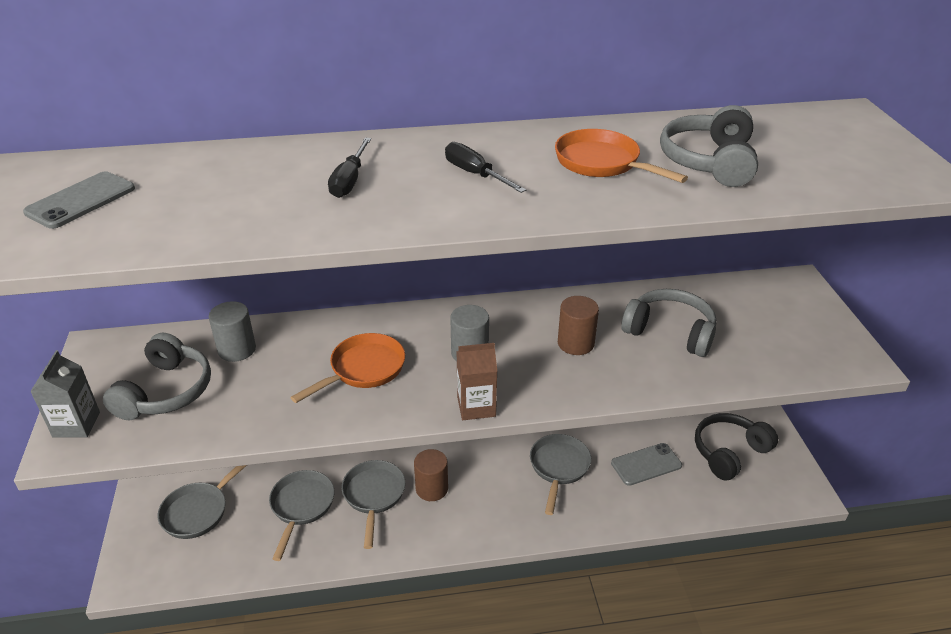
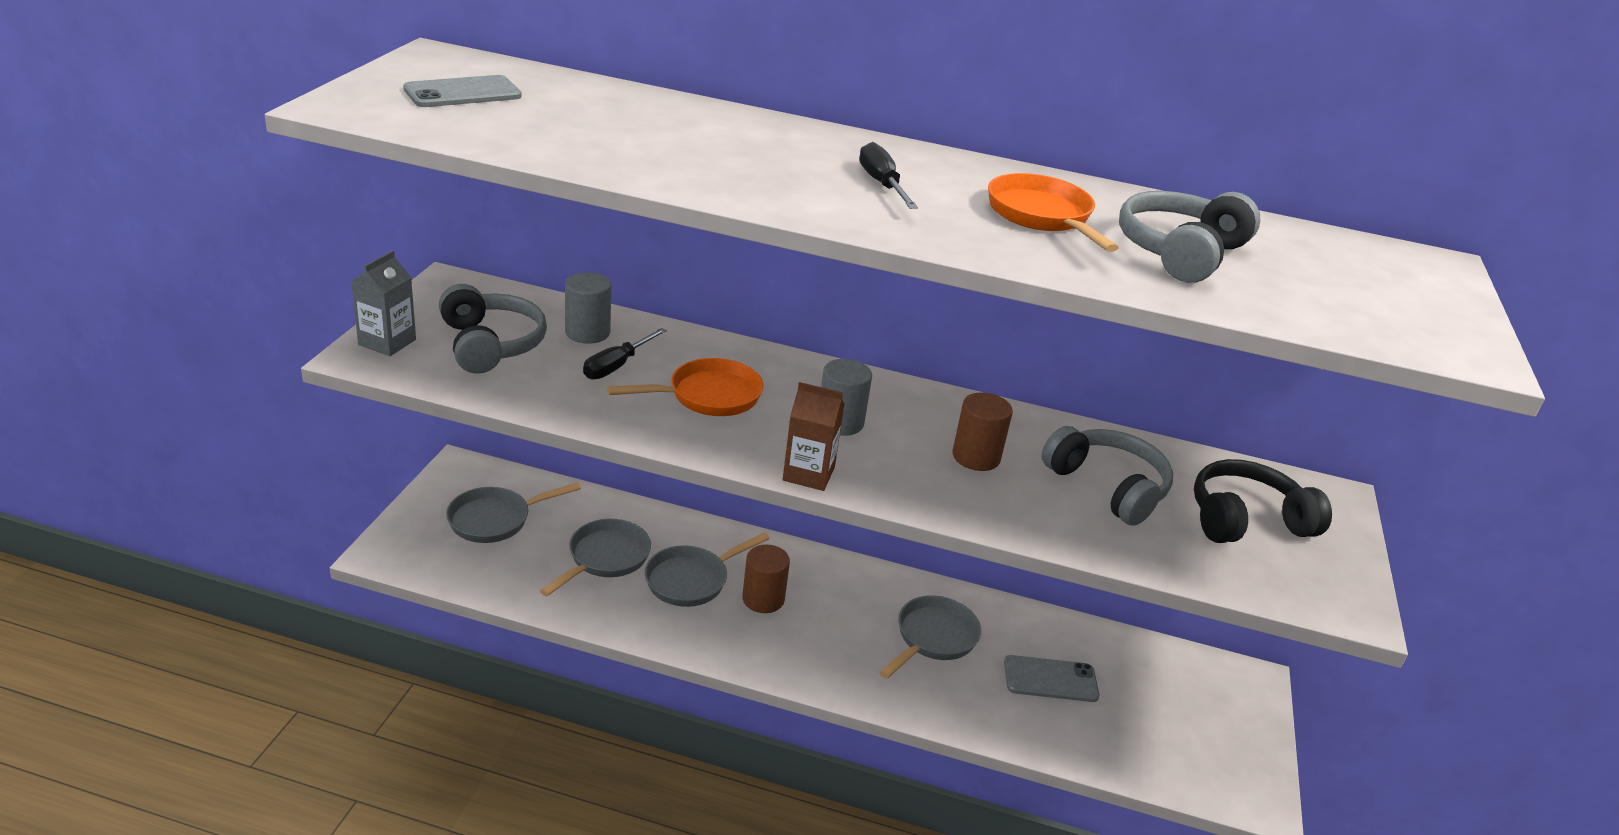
camera: 20 degrees right, 5 degrees down
grey headphones [103,333,211,420] -> grey headphones turned 60 degrees counterclockwise [439,284,547,373]
black screwdriver [328,138,371,198] -> black screwdriver moved to [583,328,667,380]
grey pan [342,460,405,549] -> grey pan turned 150 degrees counterclockwise [645,532,770,607]
black headphones [695,413,778,481] -> black headphones moved to [1194,459,1332,543]

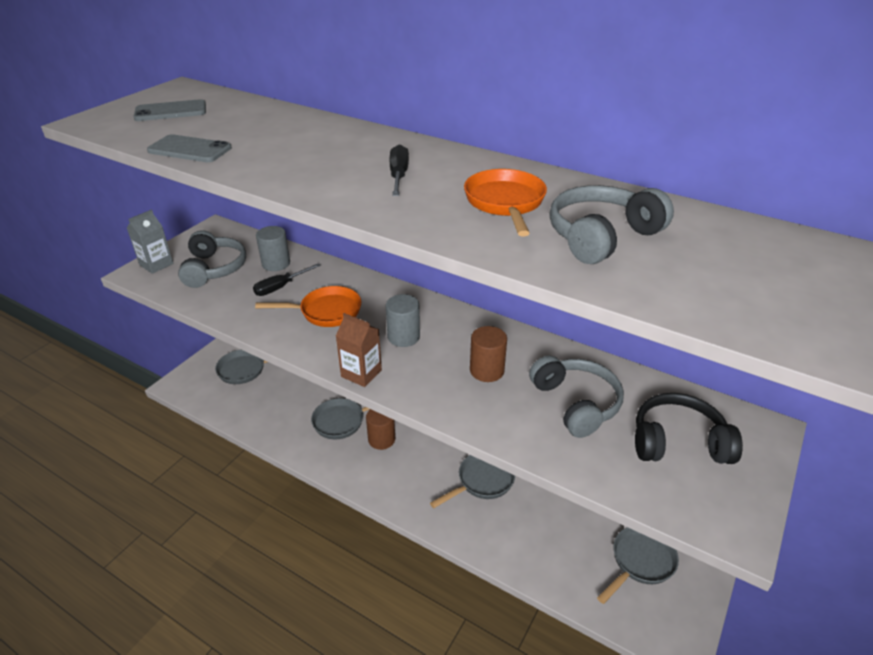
camera: 20 degrees right, 5 degrees up
grey pan [540,519,651,596] -> grey pan moved to [597,527,679,604]
grey phone [1004,655,1099,702] -> grey phone moved to [147,134,232,162]

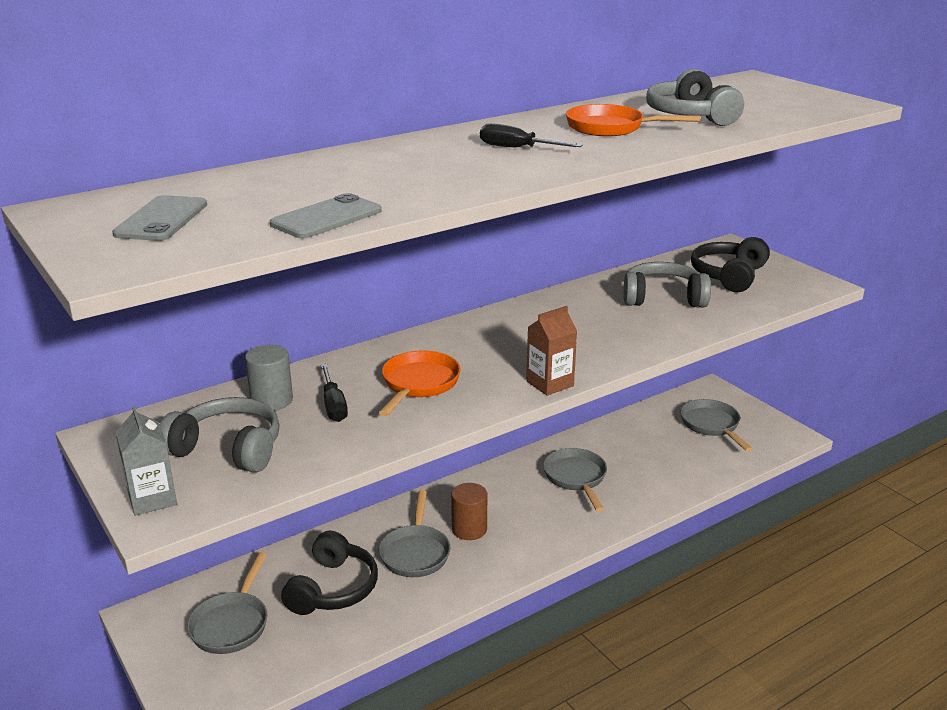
camera: 65 degrees left, 10 degrees down
grey cylinder [386,294,420,347] -> none
brown cylinder [470,326,507,382] -> none
none -> black headphones [281,531,378,615]

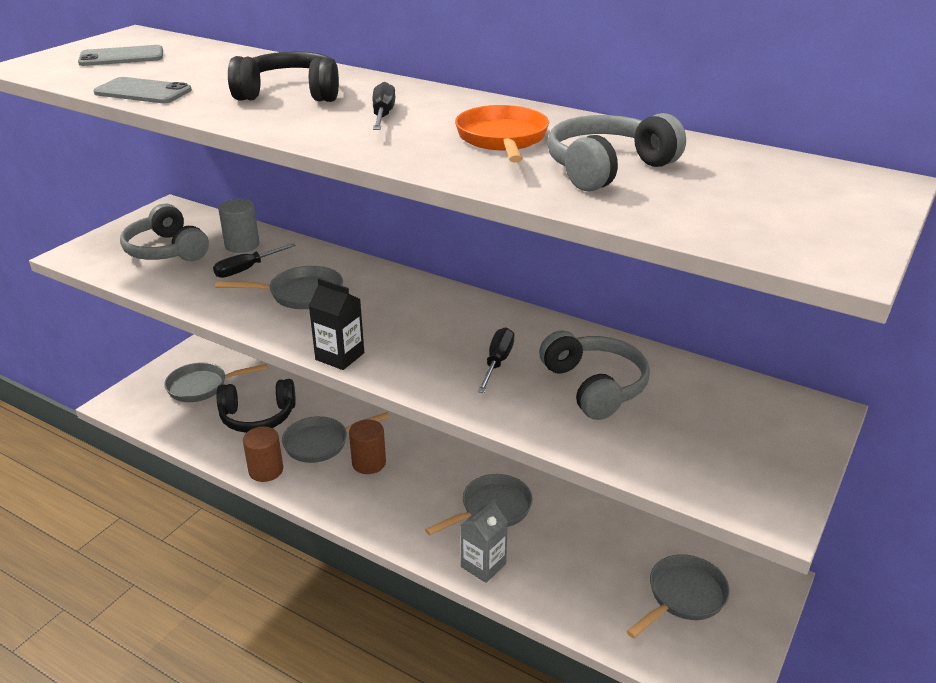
camera: 65 degrees right, 5 degrees up
grey carton [116,406,177,516] -> grey carton moved to [461,499,508,583]
grey headphones [160,397,279,473] -> grey headphones turned 150 degrees clockwise [120,203,209,261]
orange pan [379,350,461,416] -> grey pan [215,266,343,309]
brown carton [526,306,577,396] -> black carton [309,279,364,370]
black headphones [691,237,770,292] -> black headphones moved to [228,51,339,102]
none -> brown cylinder [243,427,283,482]
none -> black screwdriver [477,327,514,393]

